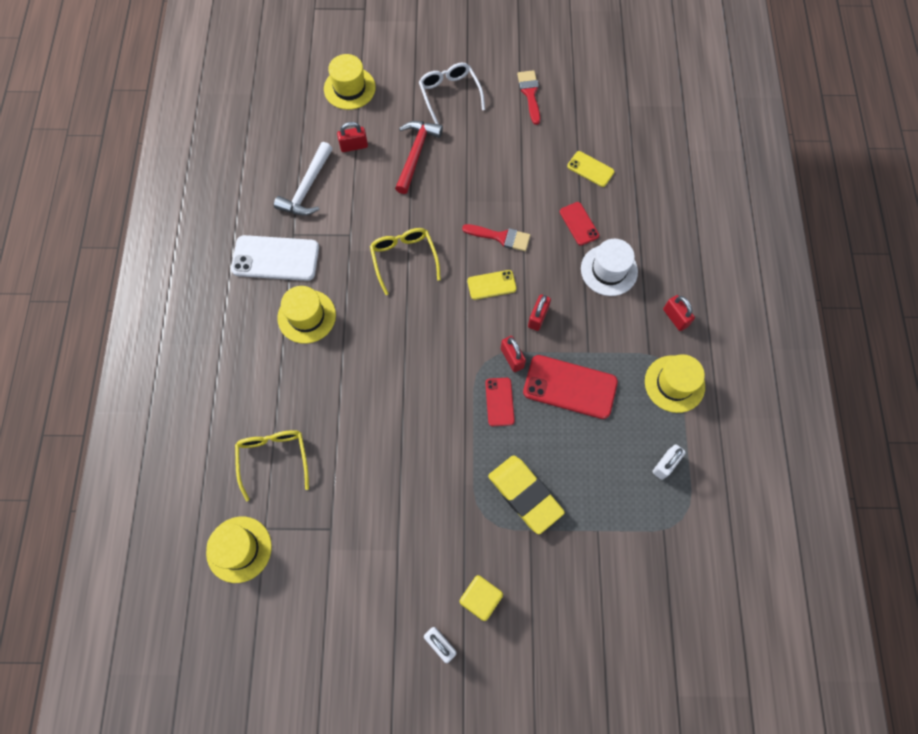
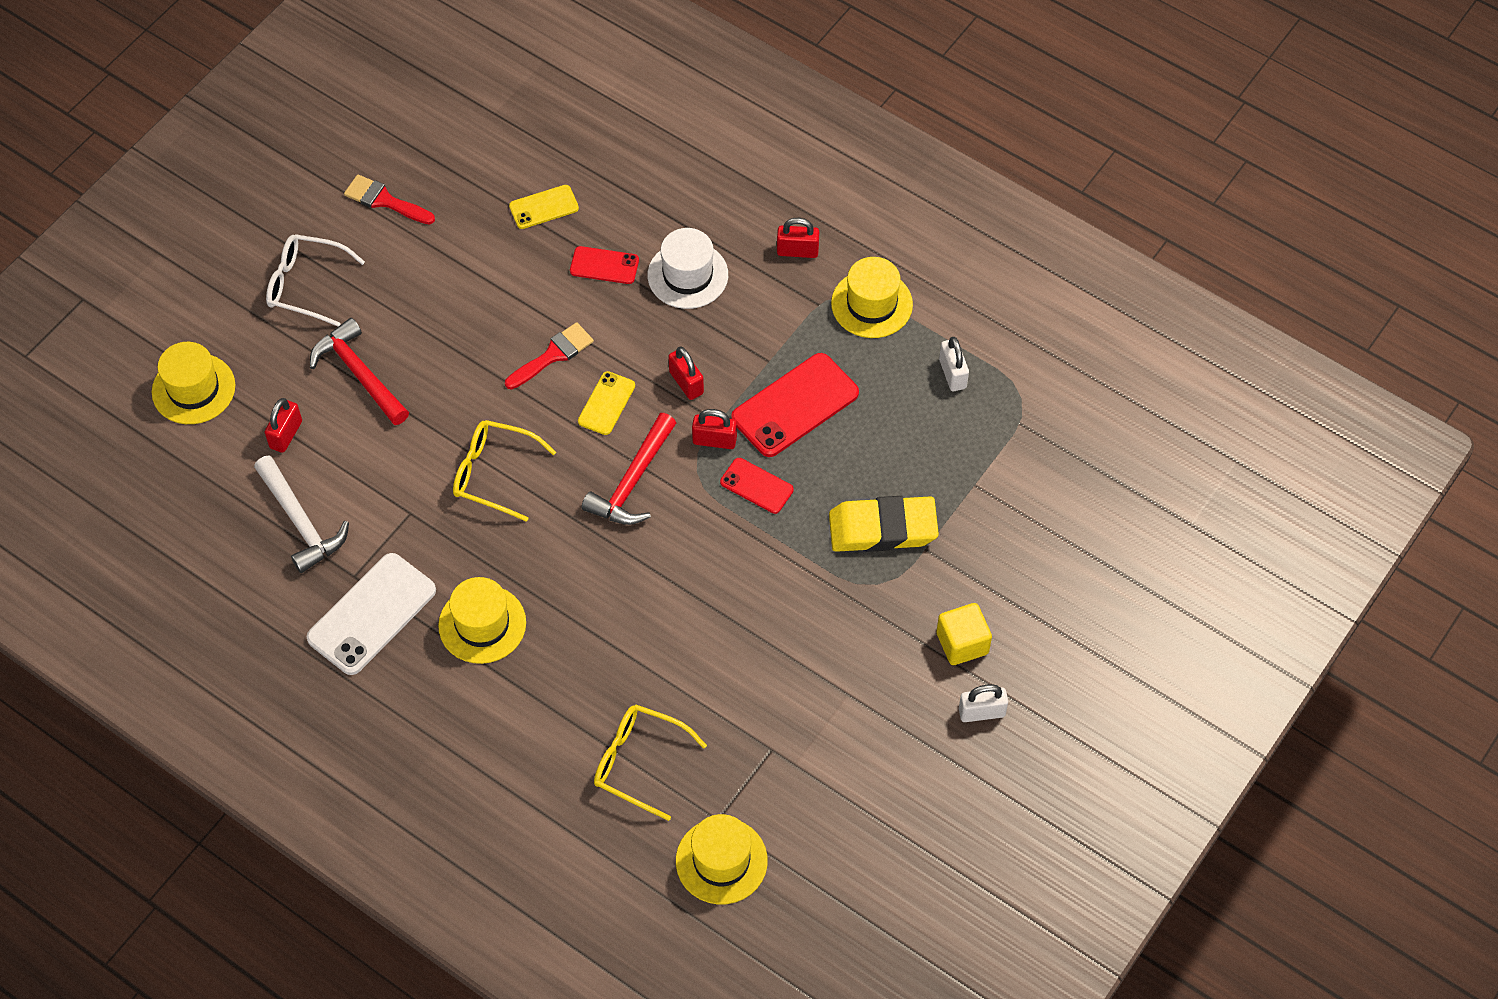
camera: 55 degrees left, 10 degrees down
none -> red hammer [581,413,676,525]

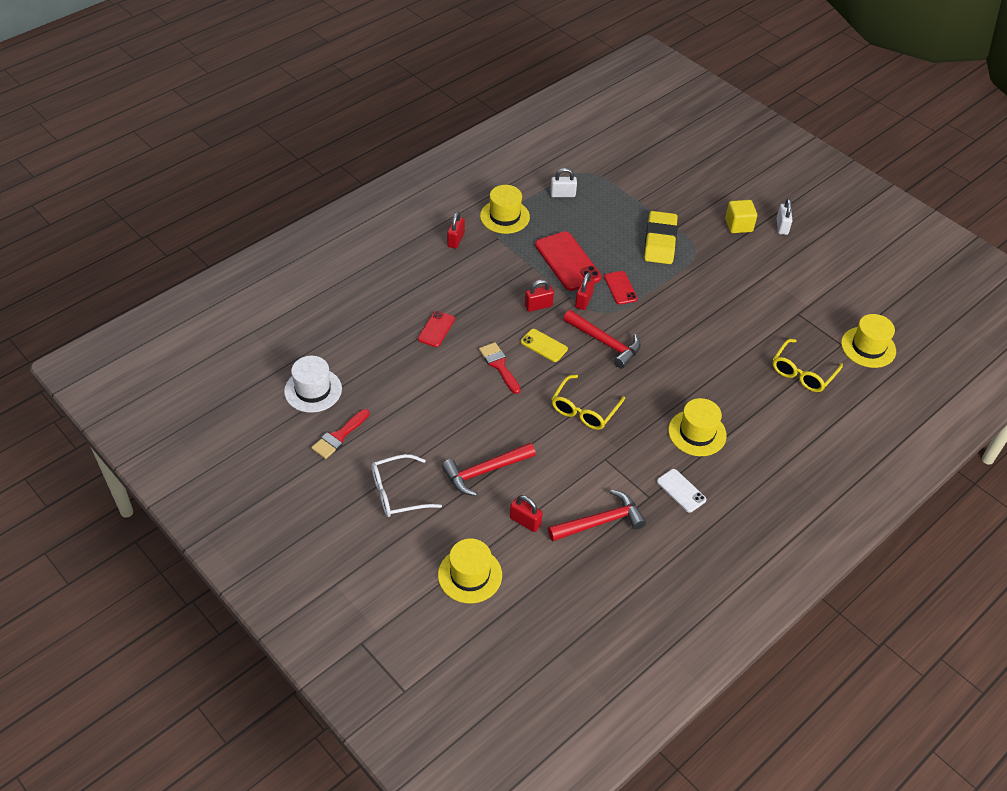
camera: 80 degrees left, 10 degrees down
white hammer [254,455,349,573] -> red hammer [548,490,646,541]
white glasses [266,234,365,327] -> white glasses turned 45 degrees clockwise [371,454,442,517]
white phone [307,553,436,675] -> white phone [657,469,706,513], size x0.55
yellow phone [509,185,579,229] -> none
white hat [647,228,728,309] -> white hat moved to [284,356,342,413]
red phone [720,458,794,514] -> red phone turned 60 degrees counterclockwise [604,271,638,305]

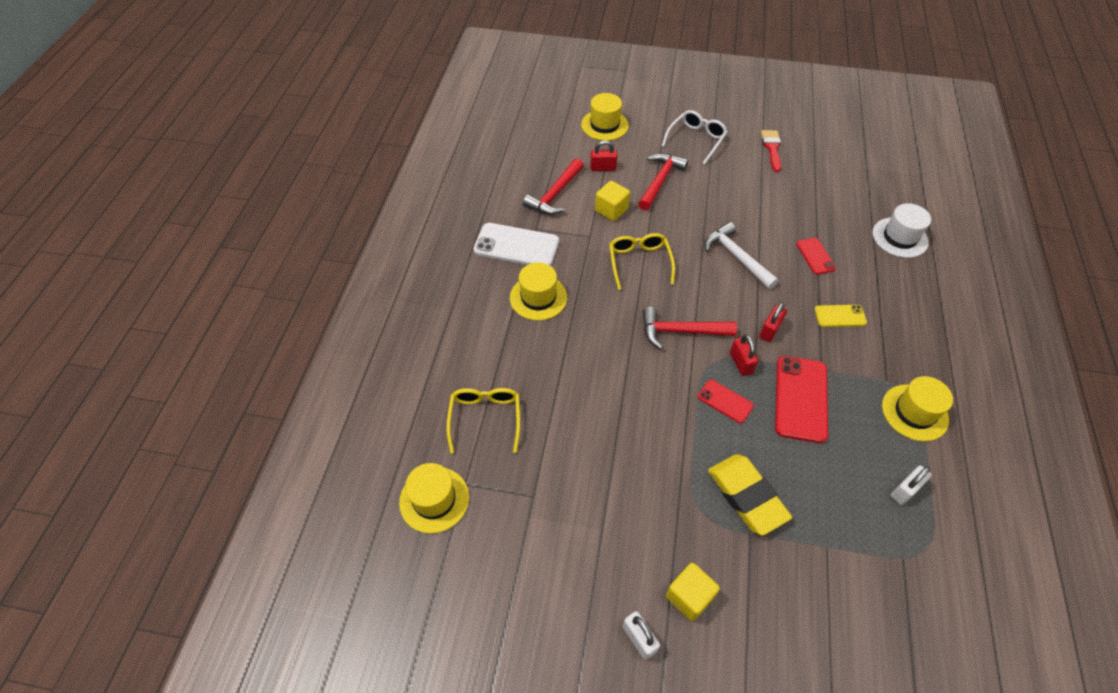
camera: 145 degrees right, 5 degrees up
white hat [284,356,342,413] -> white hat moved to [872,203,931,258]
red padlock [447,212,465,249] -> none
red brush [479,342,521,394] -> white hammer [704,222,779,289]
yellow phone [521,329,568,362] -> yellow phone moved to [815,305,867,327]
red phone [535,231,602,291] -> red phone turned 75 degrees clockwise [775,356,828,443]
white phone [657,469,706,513] -> white phone [473,223,559,266], size x1.81
none -> yellow cube [595,181,630,221]

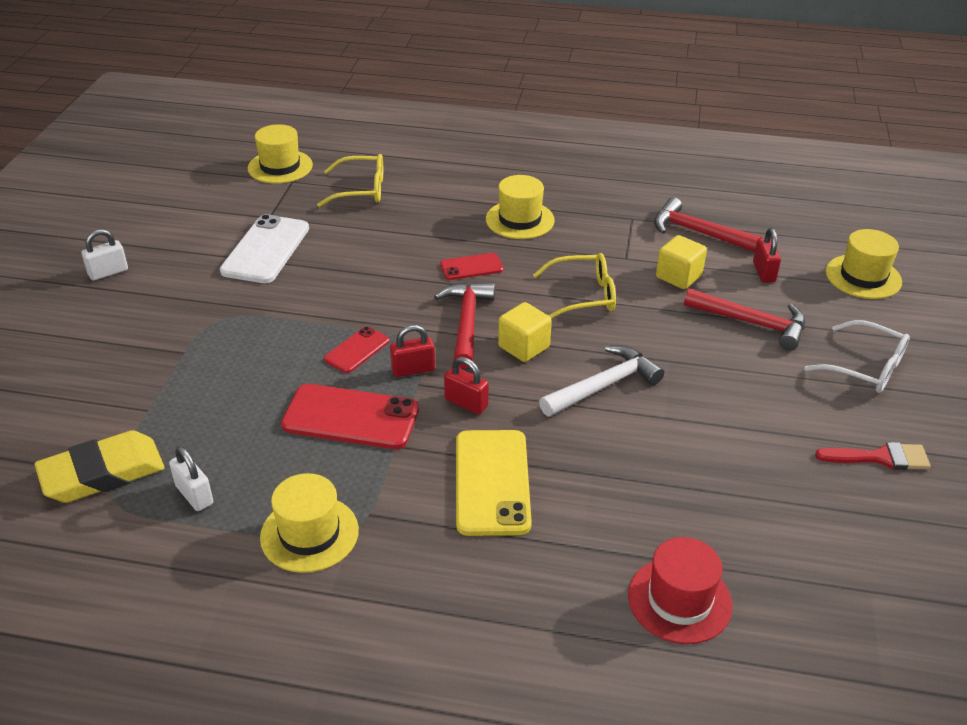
camera: 90 degrees right, 15 degrees down
white phone [473,223,559,266] -> white phone moved to [220,214,309,283]
yellow cube [666,563,720,621] -> yellow cube moved to [498,302,552,362]
yellow eraser [708,454,792,536] -> yellow eraser moved to [34,430,165,503]
red phone [796,238,836,275] -> red phone moved to [440,253,503,280]
yellow phone [815,305,867,327] -> yellow phone [456,430,532,536], size x1.81
white hat [872,203,931,258] -> red hat [628,537,733,644]

